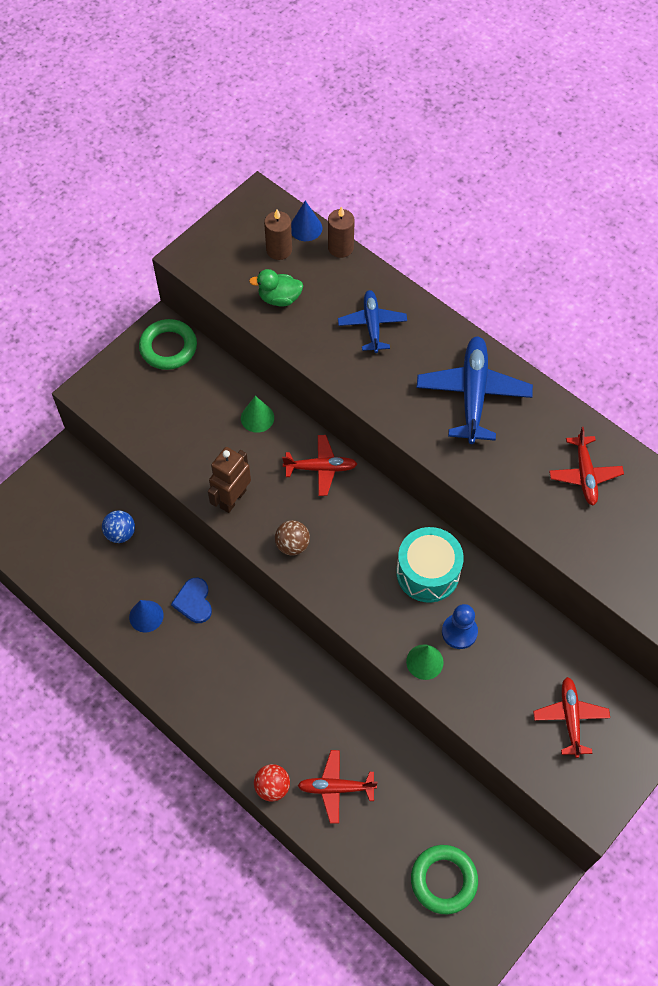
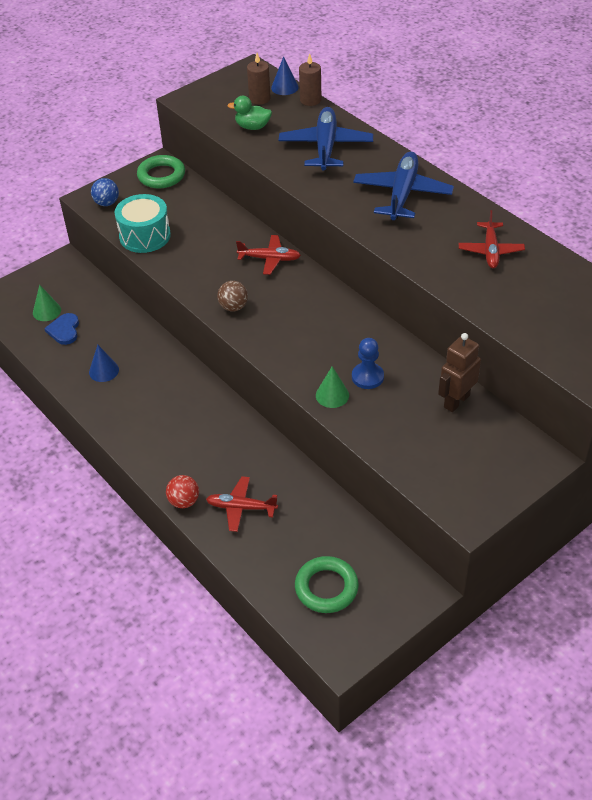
camera: 10 degrees right, 15 degrees down
blue ball [102,510,135,543] -> blue ball moved to [91,178,119,206]
blue heart [171,578,212,623] -> blue heart moved to [44,313,79,345]
brown robot [208,447,251,513] -> brown robot moved to [438,333,481,412]
green cone [241,396,274,433] -> green cone moved to [33,285,61,321]
blue plane [338,290,407,353] -> blue plane [279,107,373,171], size x1.61
turquoise drum [396,527,464,603] -> turquoise drum moved to [114,194,171,253]
red plane [533,677,610,758] -> none

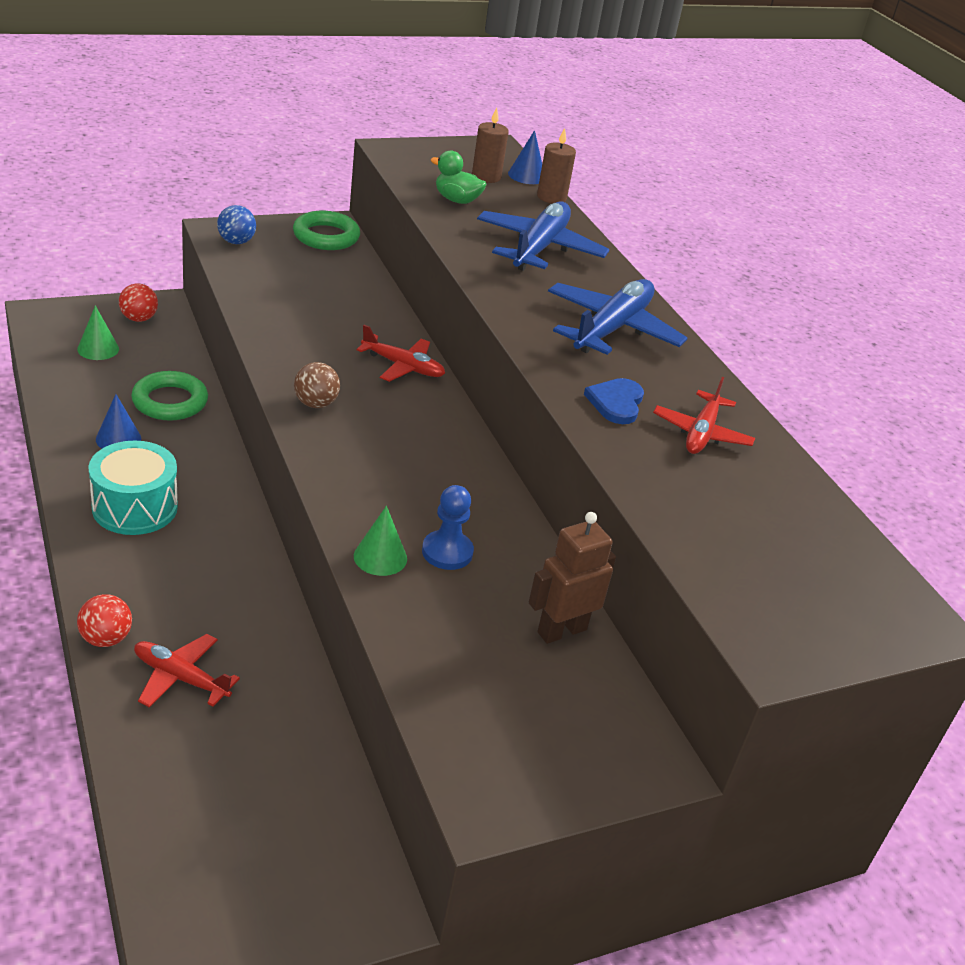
camera: 10 degrees right, 10 degrees down
blue heart [44,313,79,345] -> blue heart moved to [584,378,644,424]
turquoise drum [114,194,171,253] -> turquoise drum moved to [88,441,178,535]
green ring [295,556,359,613] -> green ring moved to [131,371,208,421]
none -> red ball [119,284,158,322]

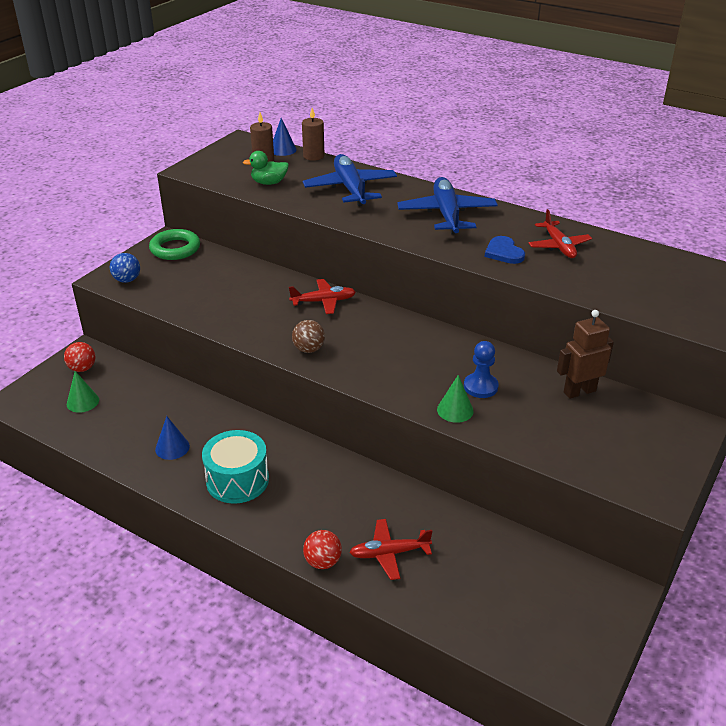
camera: 30 degrees left, 0 degrees up
green ring [131,371,208,421] -> none
brown robot [529,512,616,644] -> brown robot turned 45 degrees clockwise [557,310,614,399]

